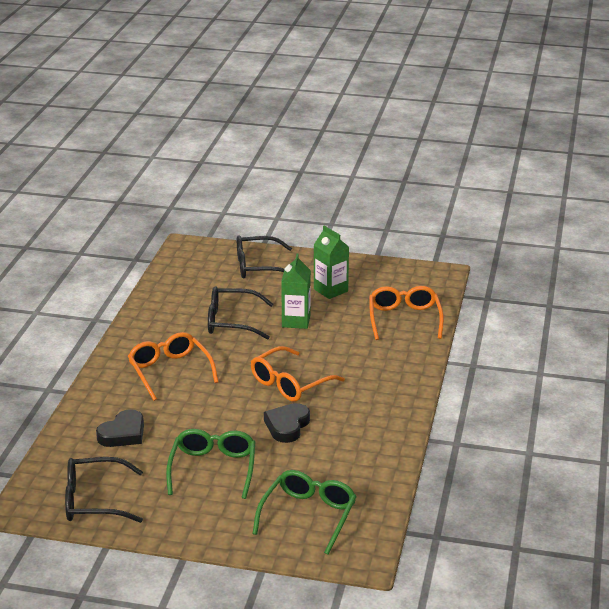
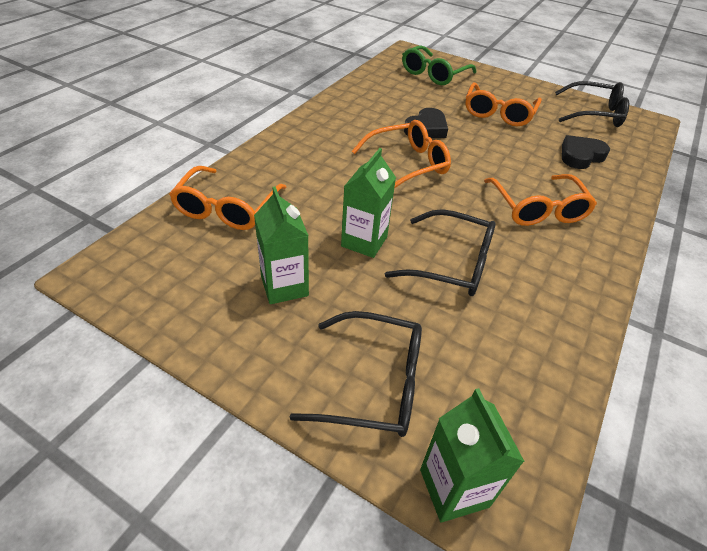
camera: 165 degrees left, 15 degrees up
green glasses [166,429,255,499] -> orange glasses [465,82,542,126]
none -> green carton [420,388,525,522]

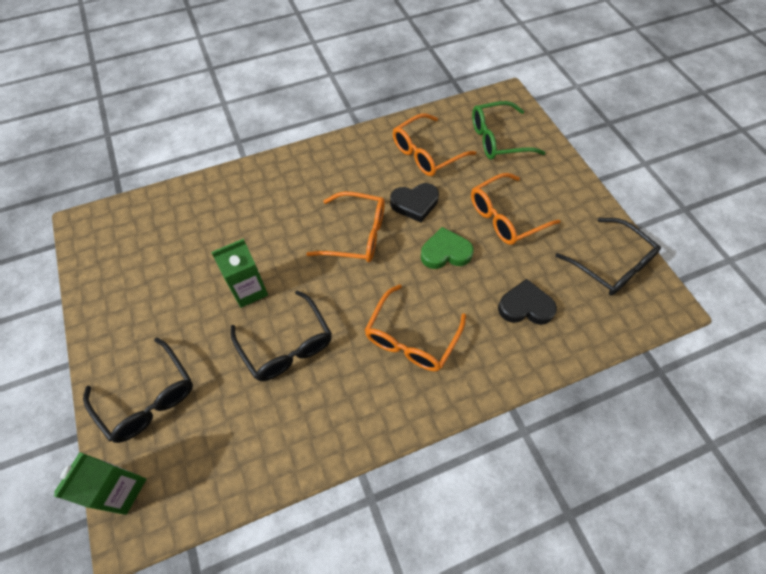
camera: 40 degrees right, 15 degrees up
orange glasses [169,166,287,230] -> orange glasses moved to [393,113,476,176]
green carton [254,186,309,304] -> none
none -> green heart [421,227,474,269]

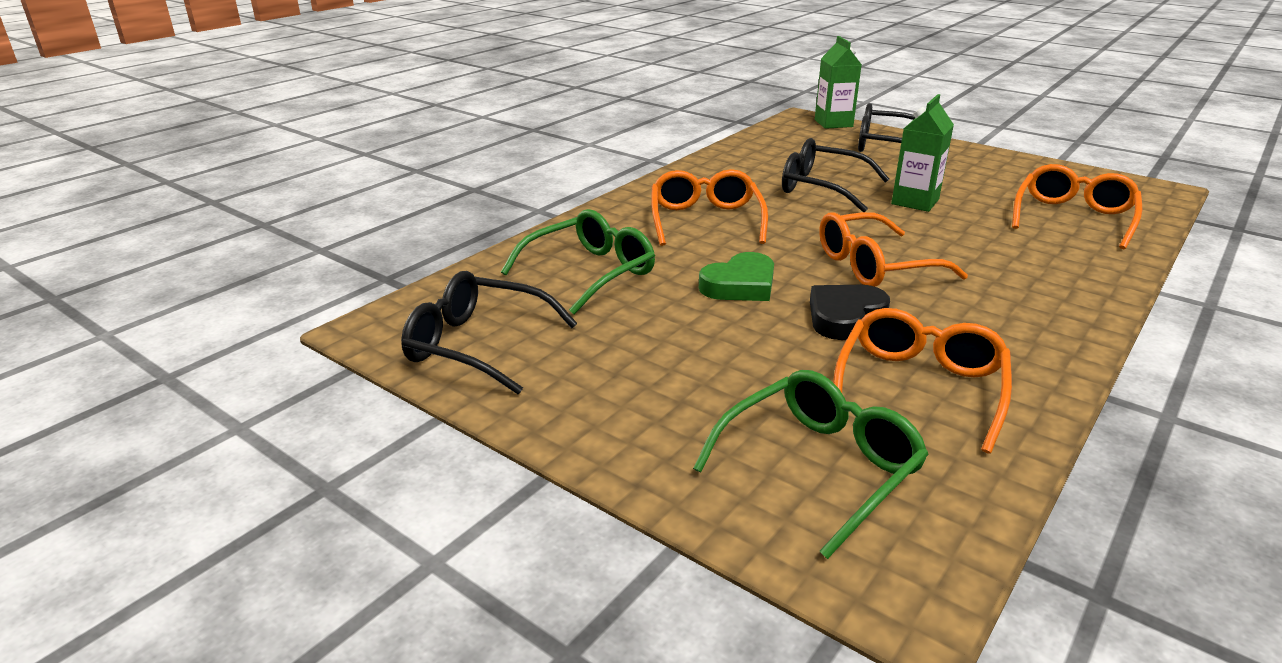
camera: 150 degrees right, 30 degrees down
orange glasses [471,173,560,245] -> orange glasses moved to [1012,164,1142,249]
black heart [498,279,557,325] -> green glasses [501,209,655,315]

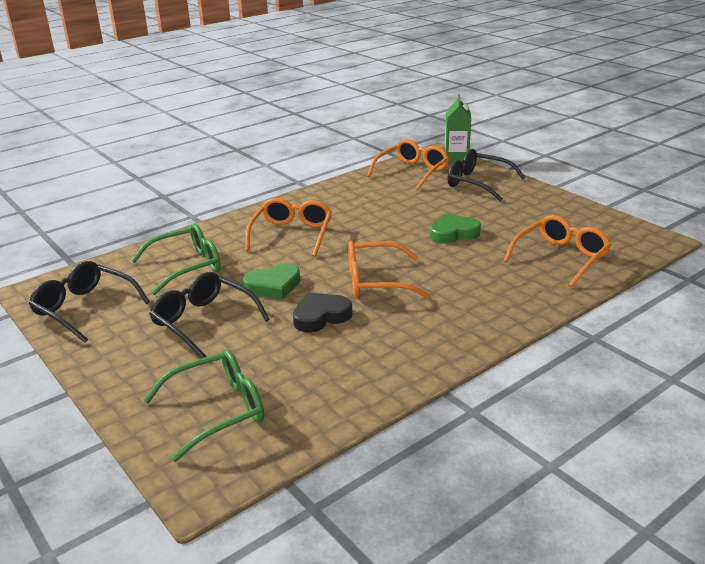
camera: 15 degrees right, 0 degrees up
black glasses [782,138,889,212] -> black glasses moved to [149,272,270,358]
orange glasses [833,308,1012,454] -> orange glasses moved to [367,139,449,190]
green carton [891,94,954,212] -> green heart [430,214,481,244]

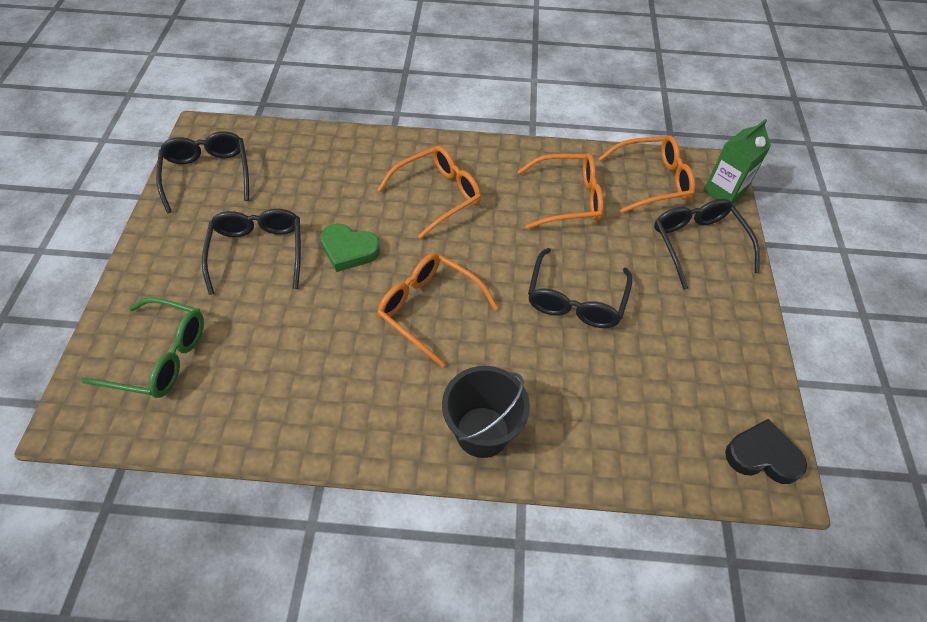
camera: 40 degrees right, 25 degrees up
green glasses [131,224,221,295] -> none
black heart [293,292,352,333] -> black heart moved to [725,419,807,484]
green heart [430,214,481,244] -> black glasses [528,248,633,328]
orange glasses [504,215,611,288] -> orange glasses moved to [517,154,604,229]
none -> black bucket [442,366,530,458]

